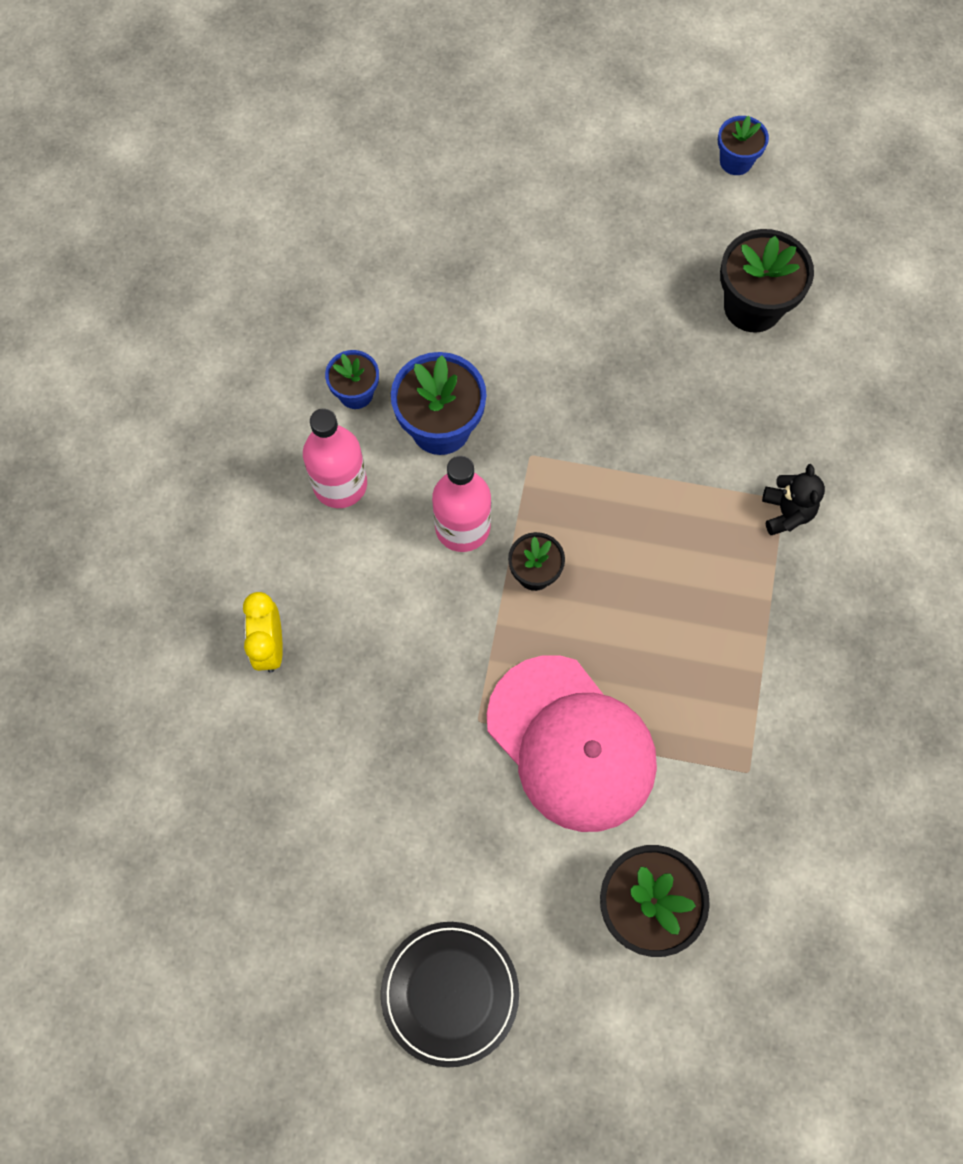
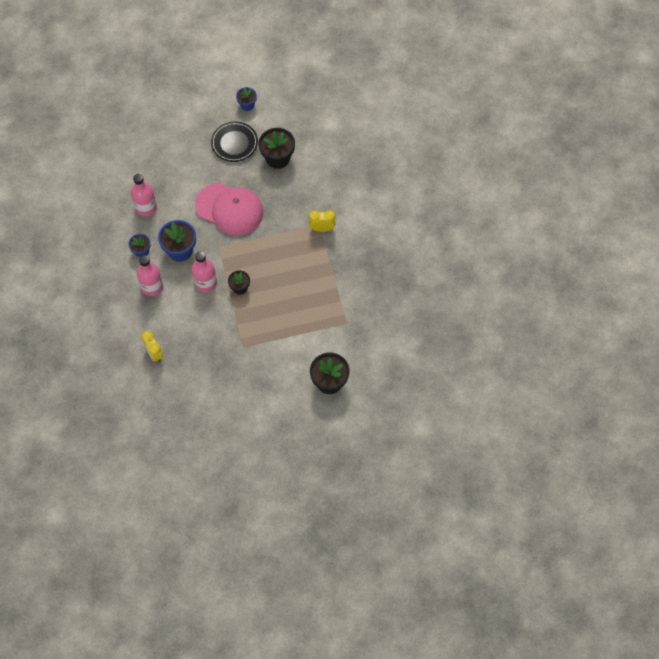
camera: 25 degrees left, 5 degrees down
black plate [381,922,519,1067] -> black plate moved to [211,121,258,162]
pink cap [487,655,657,832] -> pink cap moved to [195,182,263,236]
black teddy bear [762,464,825,535] -> yellow clock [309,210,335,232]
none -> pink bottle [131,174,157,216]

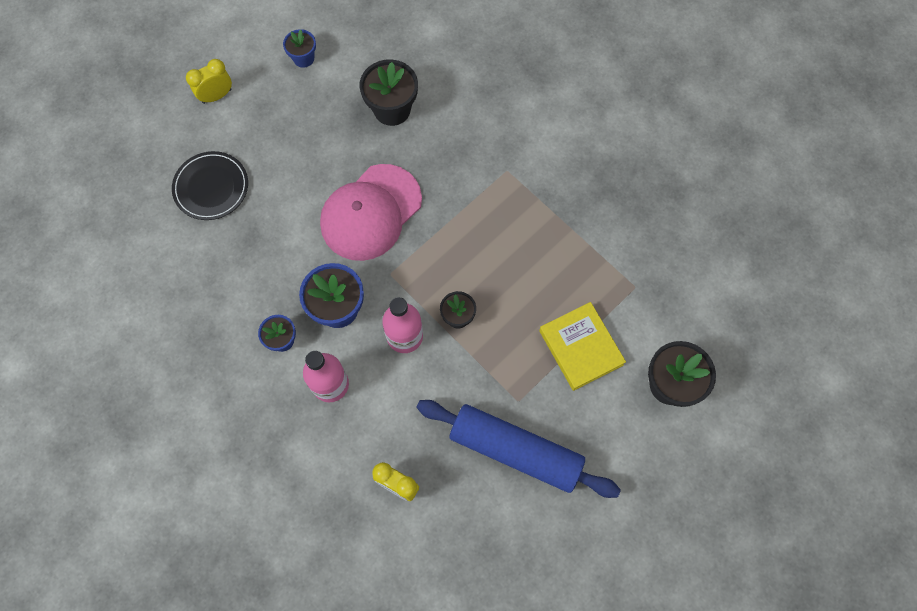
camera: 30 degrees left, 5 degrees up
pink bottle [131,174,157,216] -> none
pink cap [195,182,263,236] -> pink cap turned 135 degrees clockwise [320,164,422,261]
black plate [211,121,258,162] -> black plate moved to [172,151,248,220]
yellow clock [309,210,335,232] -> yellow clock moved to [186,59,232,104]
none -> blue rolling pin [416,400,621,498]
none -> yellow book [539,302,626,391]

